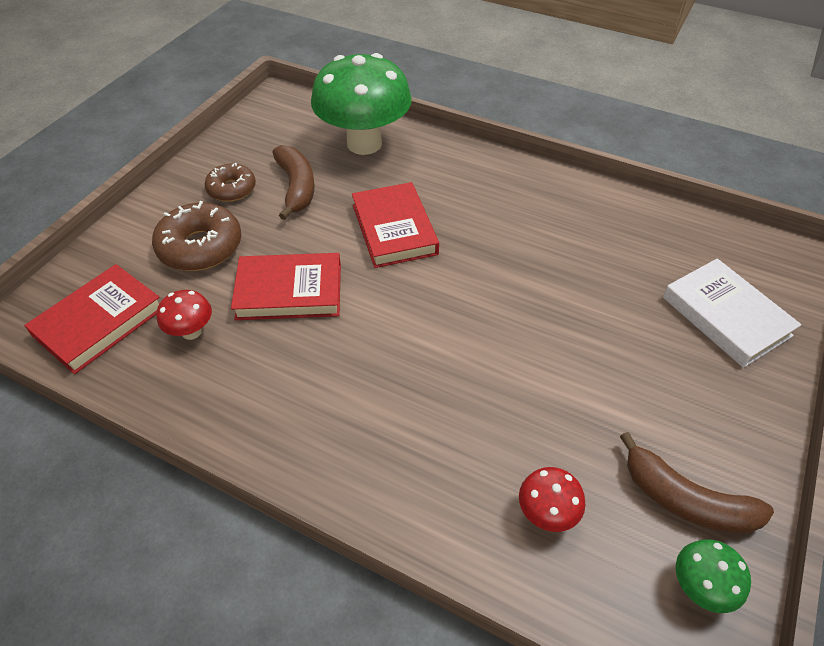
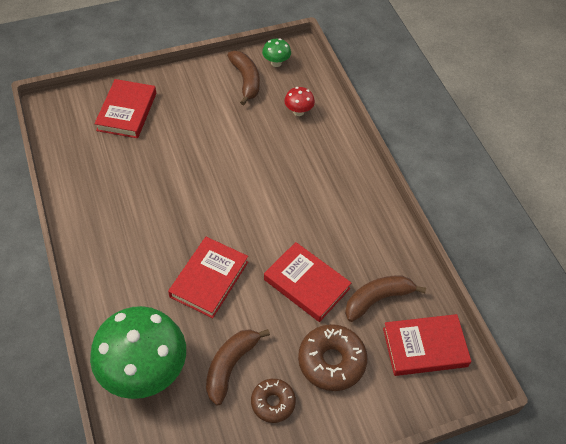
camera: 140 degrees left, 5 degrees up
red mushroom [157,290,212,340] -> brown banana [345,276,426,322]
white book [663,258,801,368] -> red book [94,79,156,138]

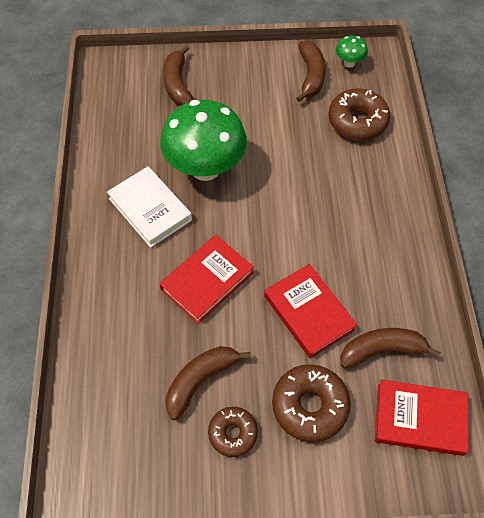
camera: 20 degrees right, 5 degrees up
green mushroom [90,306,186,399] -> green mushroom moved to [160,100,247,181]
red book [94,79,156,138] -> brown banana [163,45,193,106]
red mushroom [284,87,315,116] -> brown donut [328,88,390,140]
none -> white book [107,166,192,248]

